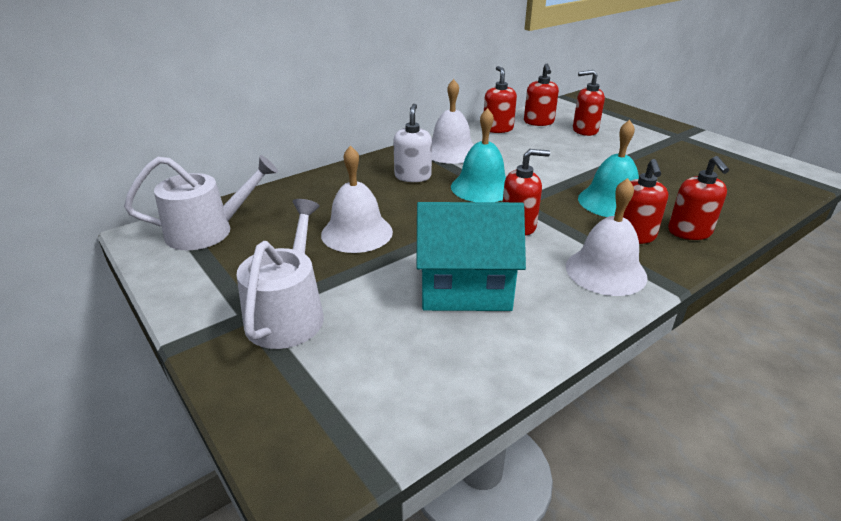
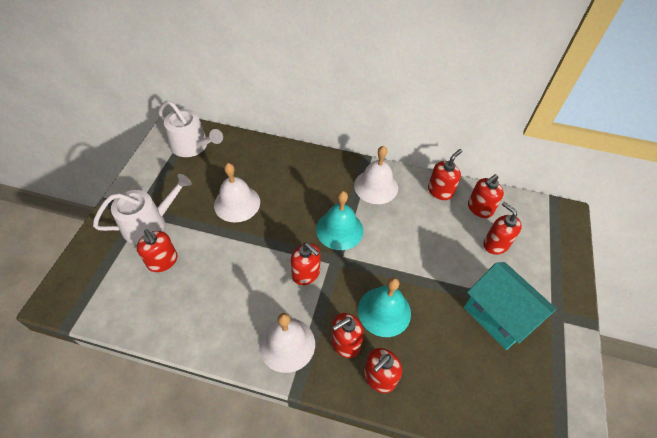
camera: 50 degrees right, 20 degrees up
white soap dispenser [393,104,432,182] -> none
turquoise house [416,202,526,311] -> turquoise house moved to [464,262,557,350]
none -> red soap dispenser [137,229,178,272]

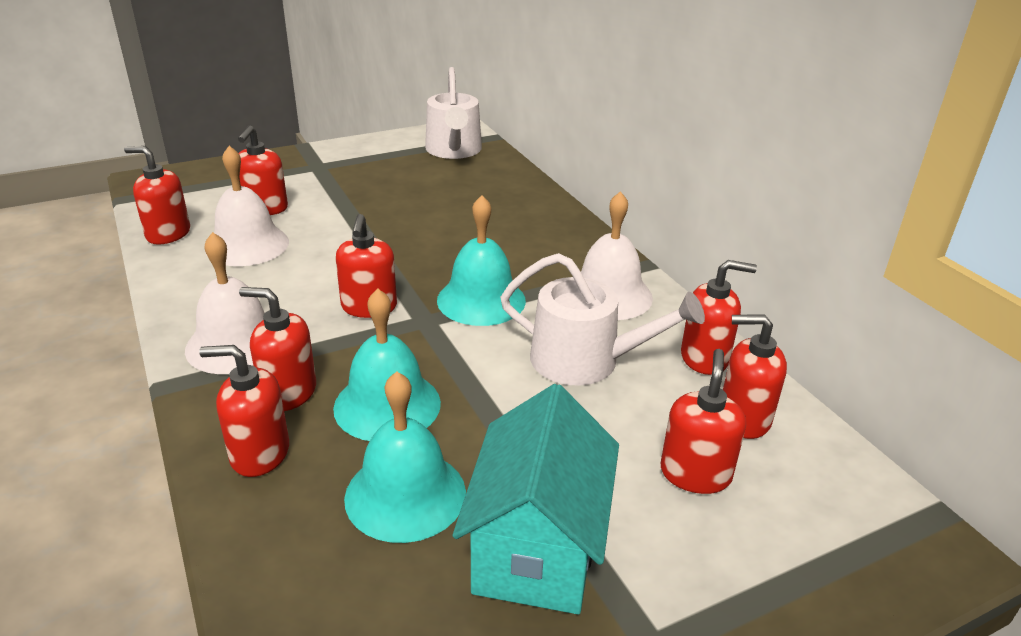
camera: 50 degrees right, 20 degrees down
white watering can [93,174,192,244] -> white watering can moved to [500,253,705,385]
white bell [214,163,260,222] -> white bell moved to [205,146,289,266]
none -> red soap dispenser [124,146,190,244]
none -> turquoise bell [344,371,466,543]

